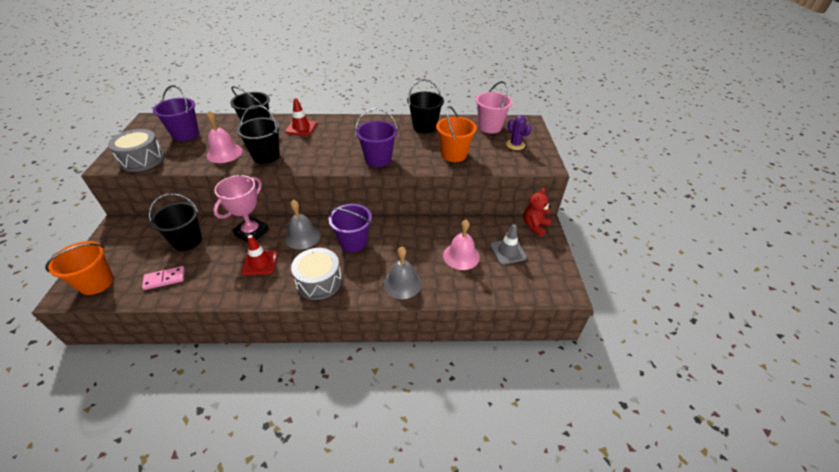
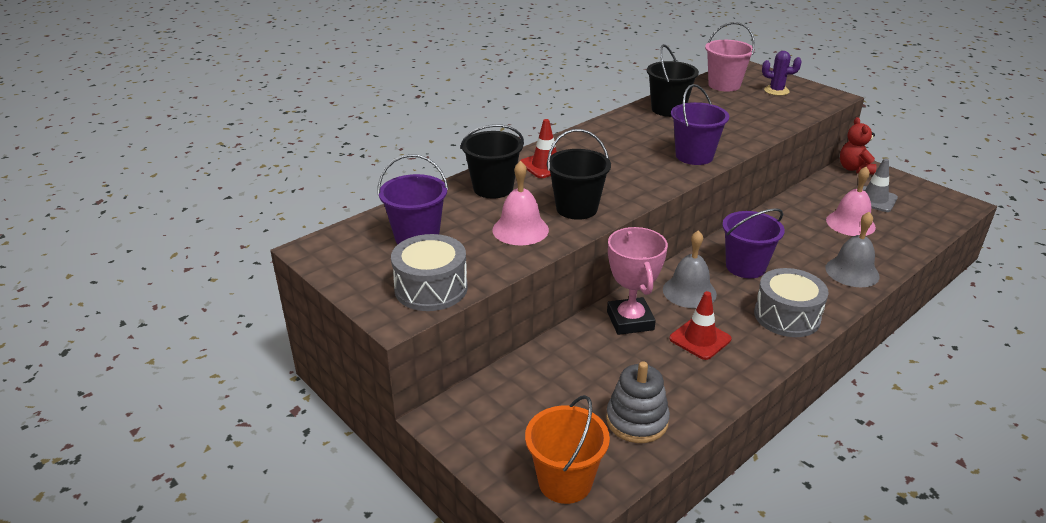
camera: 40 degrees left, 10 degrees down
pink domino [142,266,185,290] -> grey stacking toy [606,361,670,443]
black bucket [149,193,202,251] -> none
orange bucket [436,106,477,162] -> none

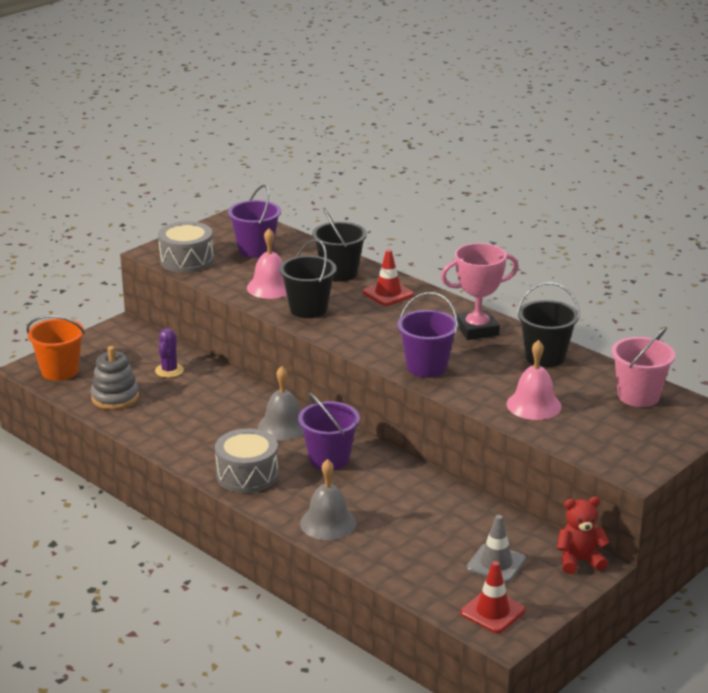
camera: 85 degrees right, 5 degrees down
pink trophy [607,227,668,335] -> pink trophy moved to [441,243,519,340]
red traffic cone [669,291,731,360] -> red traffic cone moved to [461,561,525,633]
purple cactus [762,51,802,96] -> purple cactus moved to [155,328,184,378]
pink bell [826,167,876,236] -> pink bell moved to [507,340,562,420]

